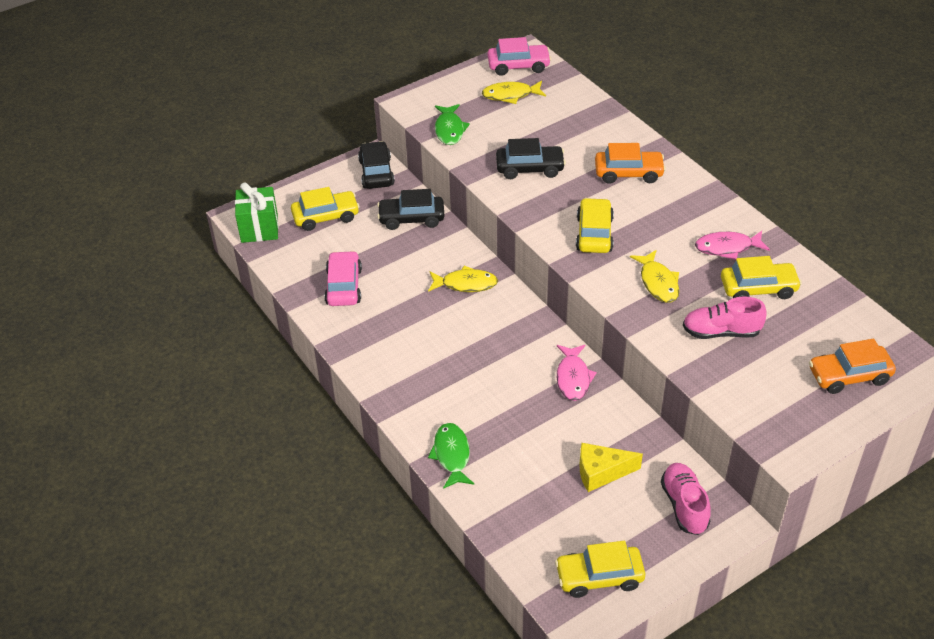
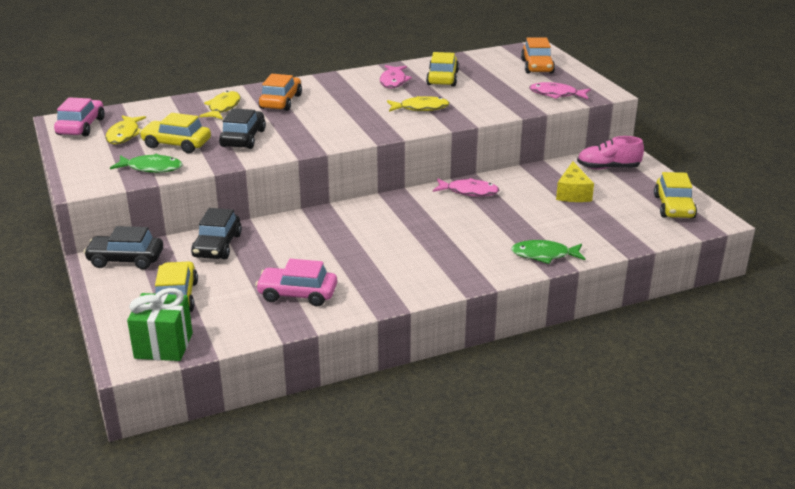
camera: 80 degrees left, 15 degrees down
yellow fish [428,266,498,292] -> yellow fish moved to [199,91,241,120]
yellow car [576,198,614,253] -> yellow car moved to [139,113,211,153]
pink shoe [683,296,767,339] -> none
none -> pink fish [529,82,591,99]

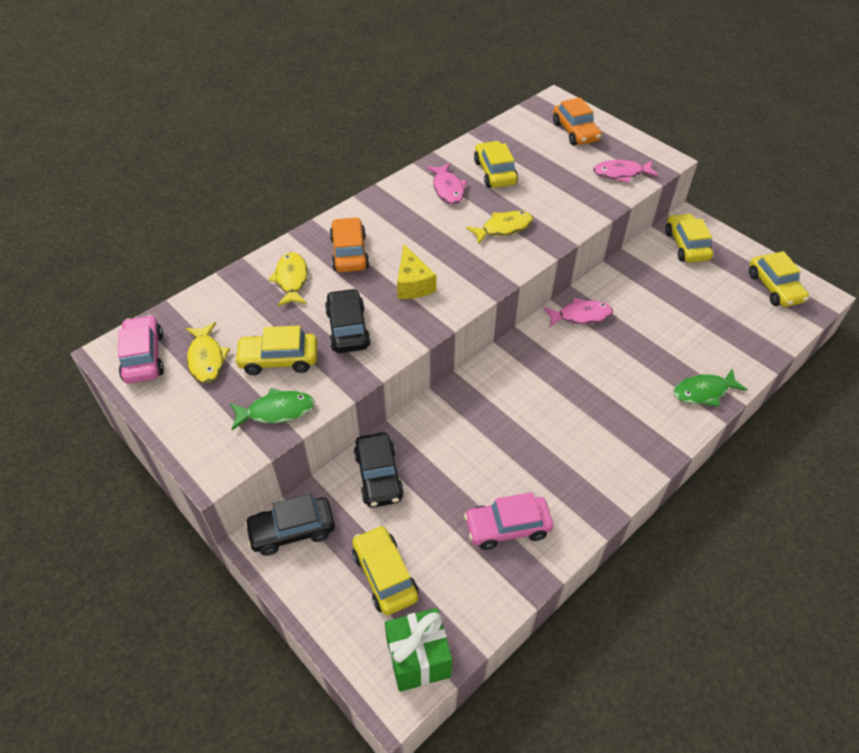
camera: 20 degrees left, 20 degrees up
yellow cheese [556,162,594,202] -> yellow cheese moved to [397,244,436,299]
pink shoe [577,136,644,170] -> yellow car [665,213,713,263]

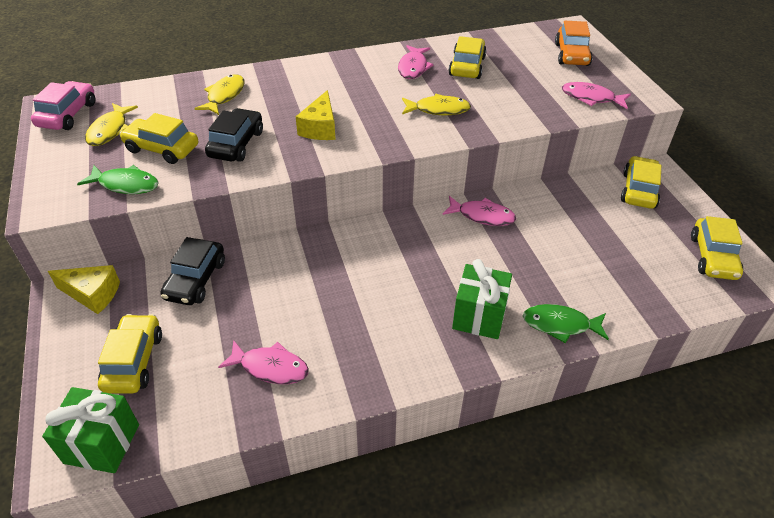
camera: 25 degrees right, 5 degrees down
black car [244,494,335,556] -> yellow cheese [48,265,120,314]
orange car [329,217,369,272] -> none
pink car [464,492,553,550] -> pink fish [218,340,309,384]
none -> green gift [452,259,512,339]

